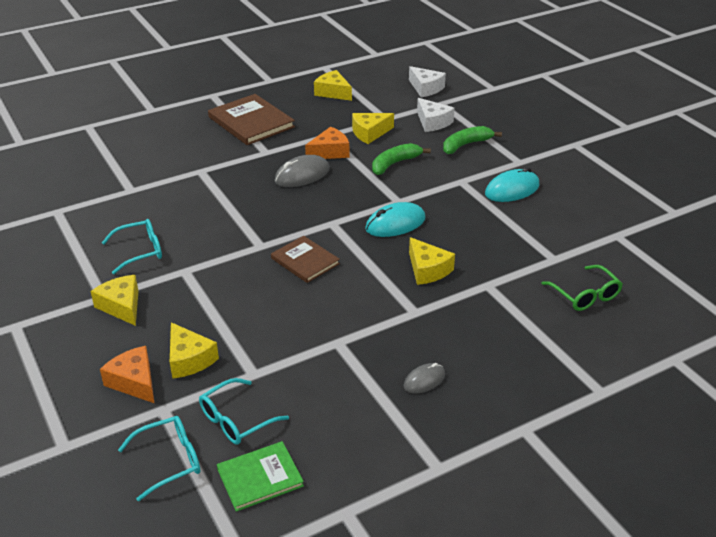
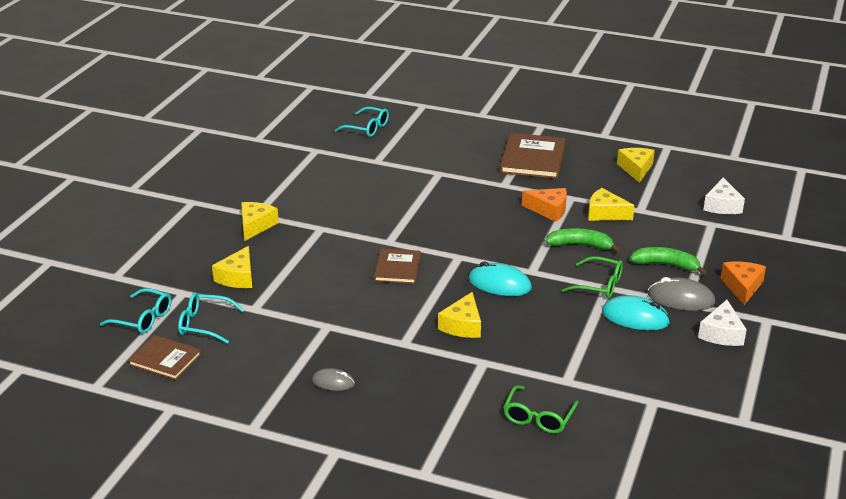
camera: 50 degrees right, 5 degrees down
orange cheese [100,346,154,403] -> orange cheese moved to [721,262,766,305]
turquoise glasses [102,219,162,274] -> turquoise glasses moved to [335,107,389,137]
green book [217,441,304,512] -> brown book [128,335,202,380]
grey mouse [274,155,330,187] -> grey mouse moved to [648,277,716,311]
white cheese [417,98,455,132] -> white cheese moved to [698,300,747,346]
none -> green glasses [562,256,623,299]

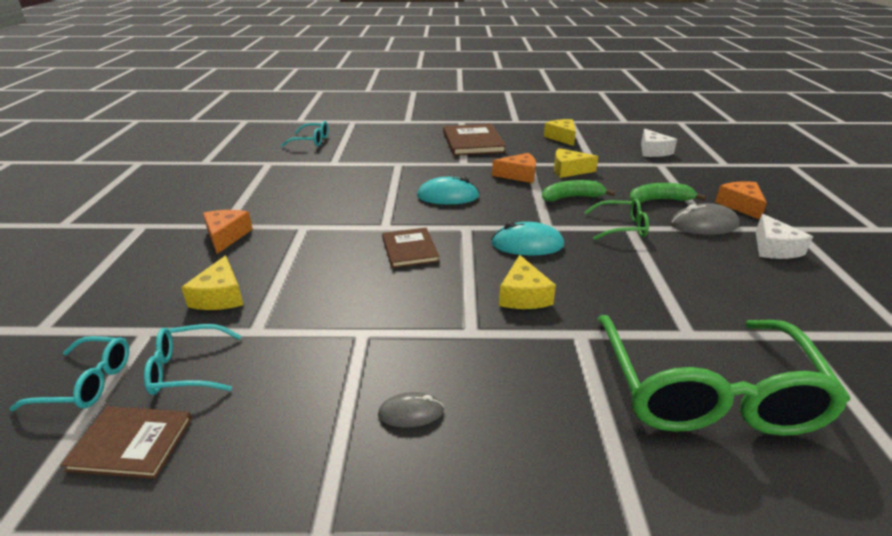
camera: 20 degrees left, 0 degrees up
yellow cheese [241,202,279,241] -> orange cheese [203,210,253,254]
green glasses [503,385,579,434] -> green glasses [597,315,851,436], size x2.14
turquoise mouse [602,295,671,330] -> turquoise mouse moved to [417,177,480,204]

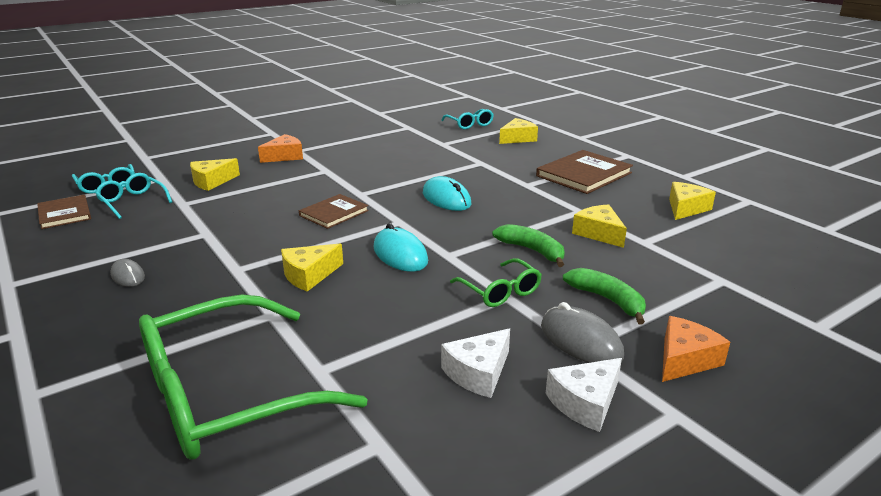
camera: 55 degrees right, 5 degrees down
orange cheese [492,153,536,183] -> none
white cheese [641,129,677,157] -> white cheese moved to [441,329,510,398]
none -> yellow cheese [499,118,538,144]

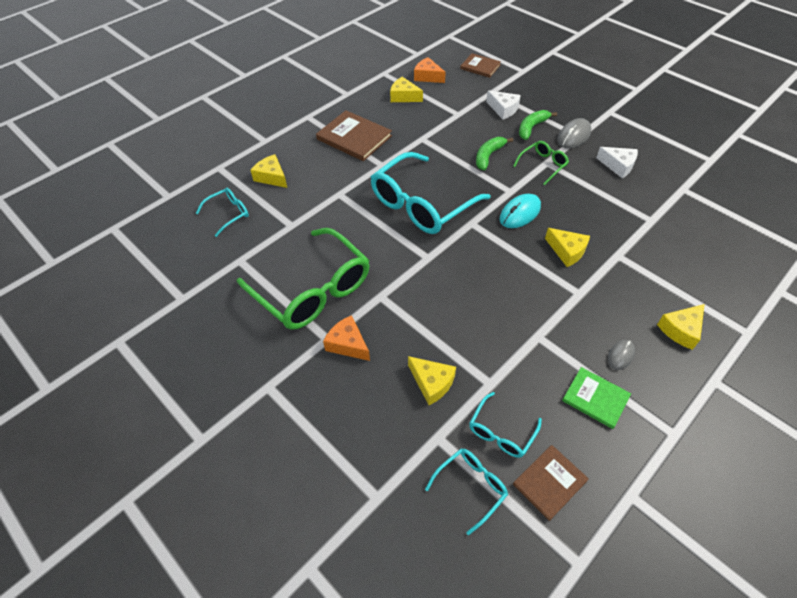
camera: 100 degrees left, 25 degrees up
green glasses [139,294,368,460] -> green glasses moved to [237,228,370,330]
brown book [299,194,369,229] -> brown book moved to [460,53,501,78]
turquoise mouse [423,176,471,211] -> turquoise glasses [371,152,490,234]
white cheese [546,358,622,432] -> white cheese moved to [486,91,521,119]
yellow cheese [572,204,627,248] -> yellow cheese moved to [657,304,705,350]
orange cheese [662,316,730,382] -> orange cheese moved to [414,57,446,83]
none -> green book [562,367,631,429]

